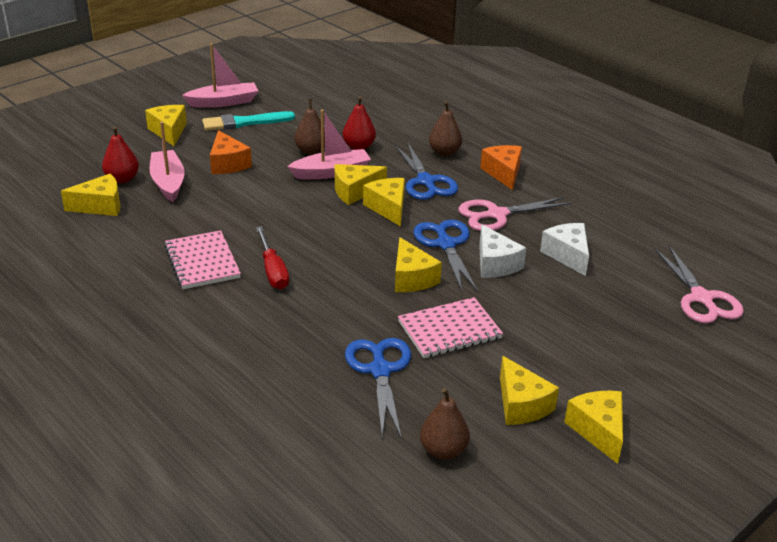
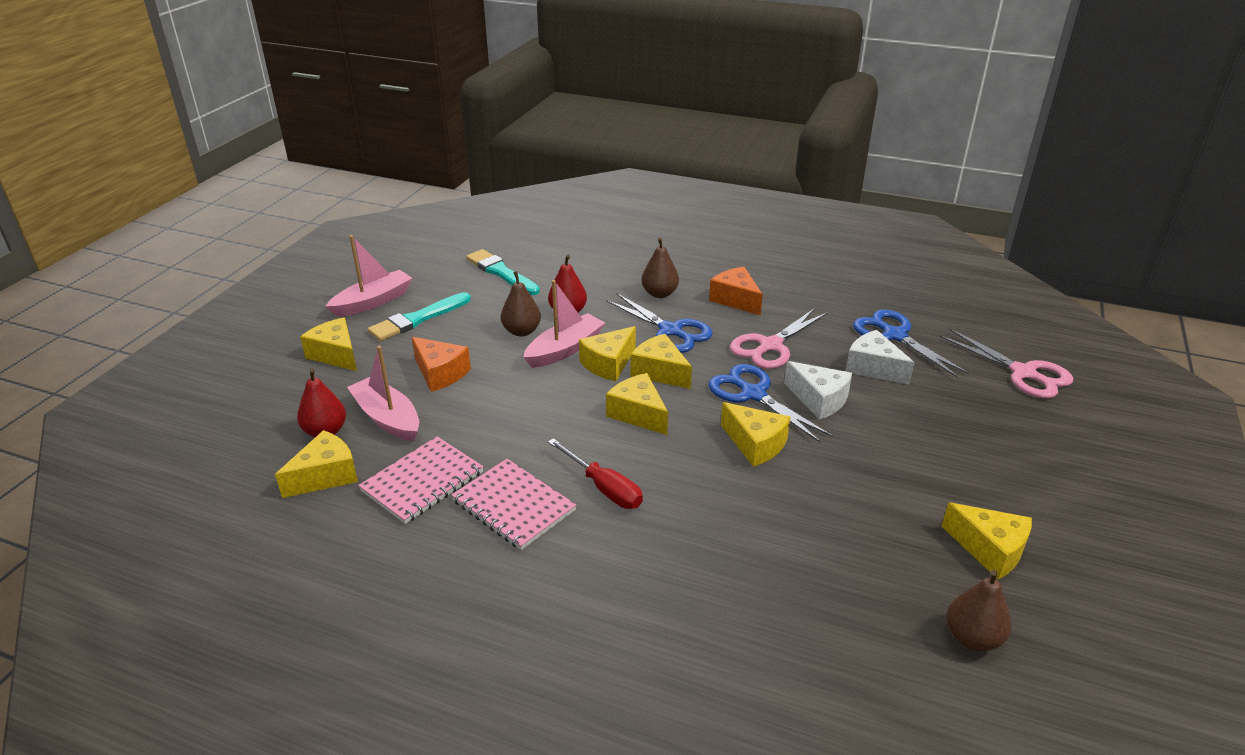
camera: 25 degrees left, 0 degrees up
blue scissors [345,338,411,439] -> blue scissors moved to [853,309,970,378]
pink notebook [398,297,503,358] -> pink notebook moved to [358,436,483,524]
yellow cheese [564,391,623,464] -> yellow cheese moved to [606,373,668,435]
none -> turquoise brush [466,249,540,295]

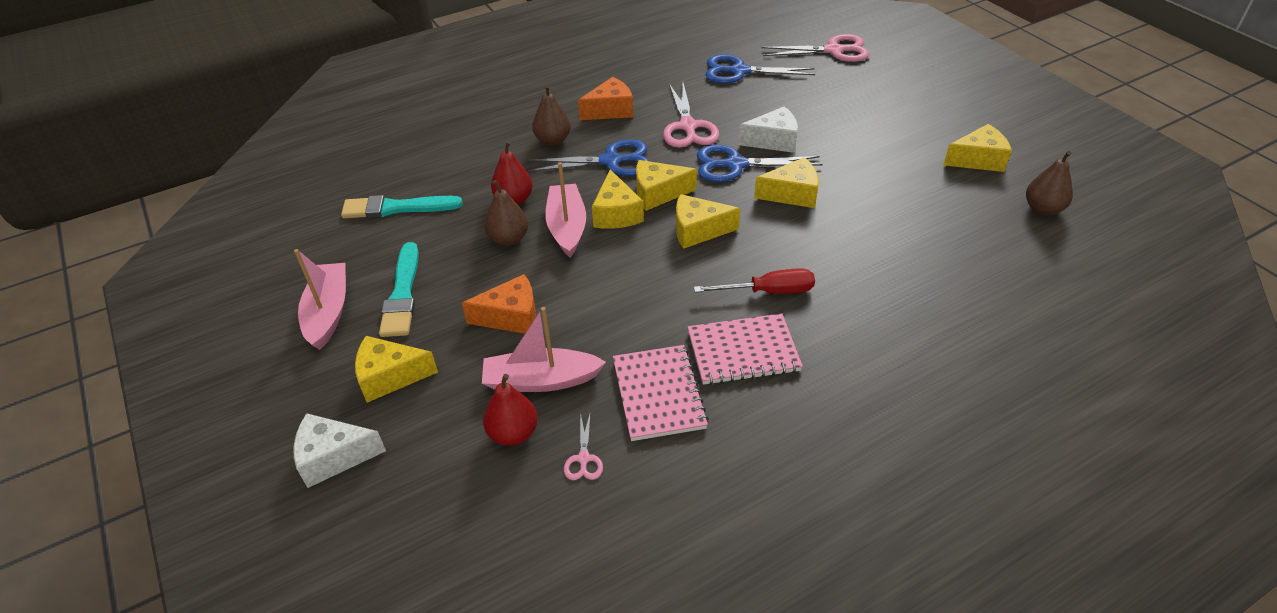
camera: 50 degrees left, 10 degrees up
yellow cheese [275,430,358,498] -> pink scissors [564,412,603,480]
orange cheese [709,267,763,315] -> orange cheese turned 150 degrees clockwise [578,77,633,120]
white cheese [846,330,915,385] -> white cheese moved to [293,413,386,488]

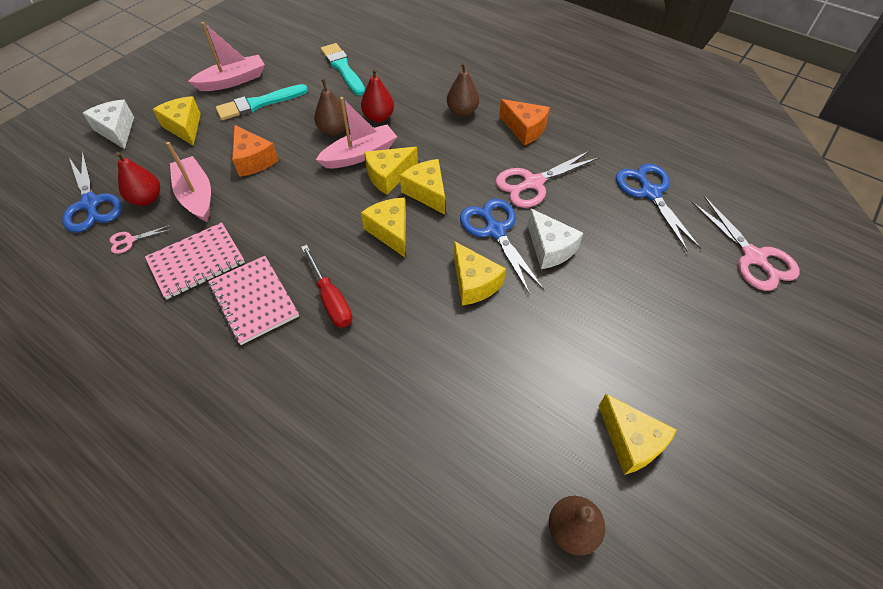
camera: 65 degrees right, 10 degrees up
blue scissors [526,139,649,176] -> blue scissors moved to [62,151,122,233]

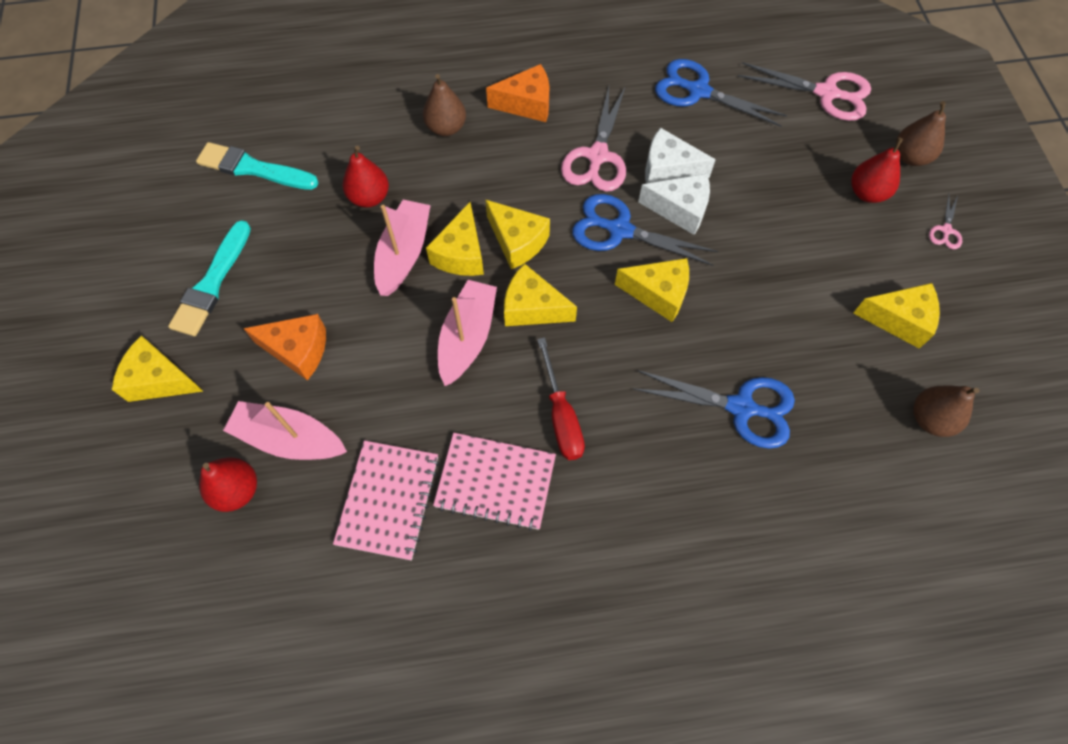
camera: 45 degrees left, 10 degrees up
blue scissors [62,151,122,233] -> blue scissors moved to [633,370,795,449]
white cheese [83,100,134,149] -> white cheese moved to [645,127,716,184]
pink scissors [109,225,171,254] -> pink scissors moved to [929,194,962,249]
pink boat [188,22,265,91] -> pink boat moved to [438,280,497,386]
red screwdriver [301,245,352,328] -> red screwdriver turned 60 degrees clockwise [537,337,585,460]
brown pear [314,79,348,136] -> brown pear moved to [896,101,946,166]
yellow cheese [400,159,445,214] -> yellow cheese turned 150 degrees counterclockwise [485,200,550,269]
none -> red pear [851,138,903,203]

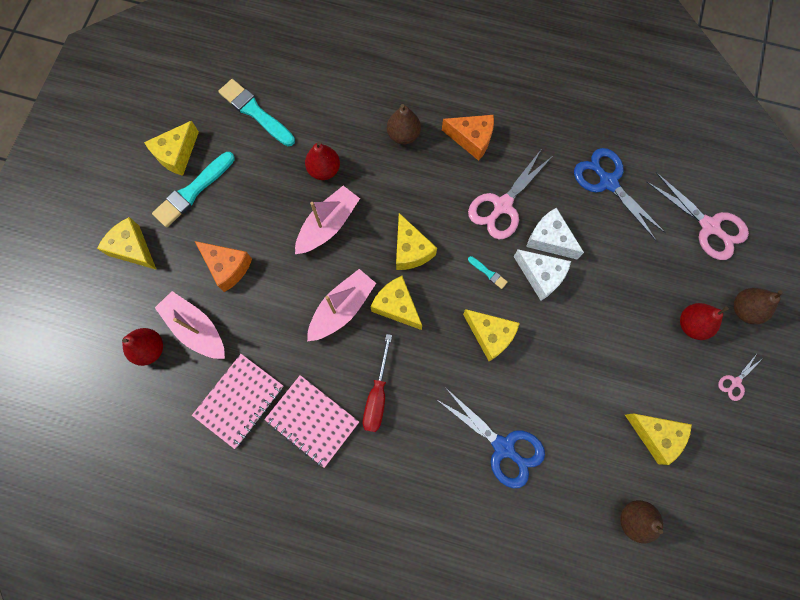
camera: 25 degrees right, 10 degrees up
yellow cheese [426,202,484,276] -> yellow cheese moved to [144,121,199,176]
blue scissors [572,194,718,266] -> turquoise brush [468,256,508,289]

